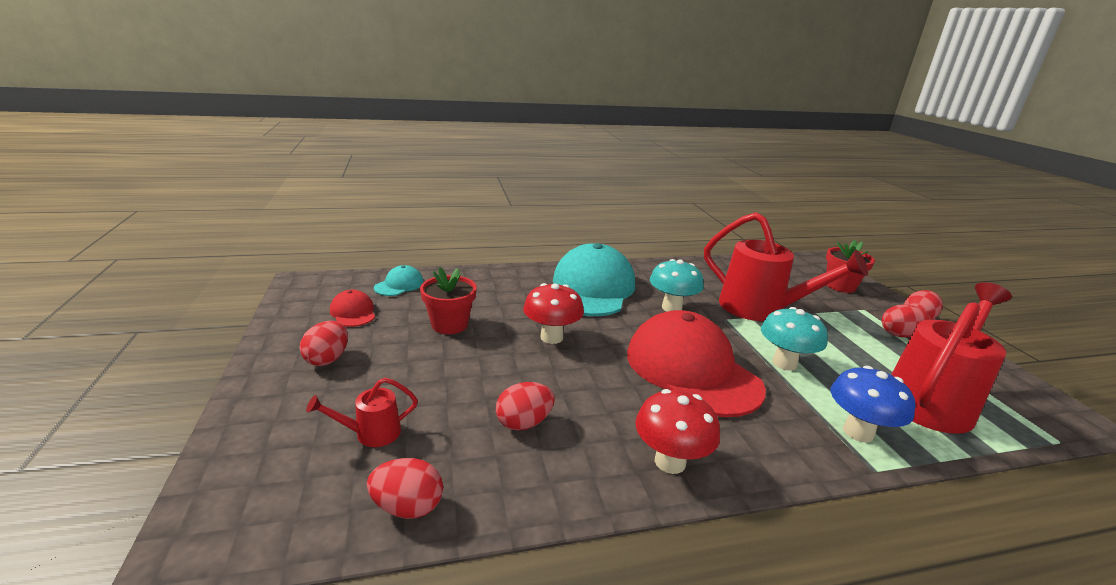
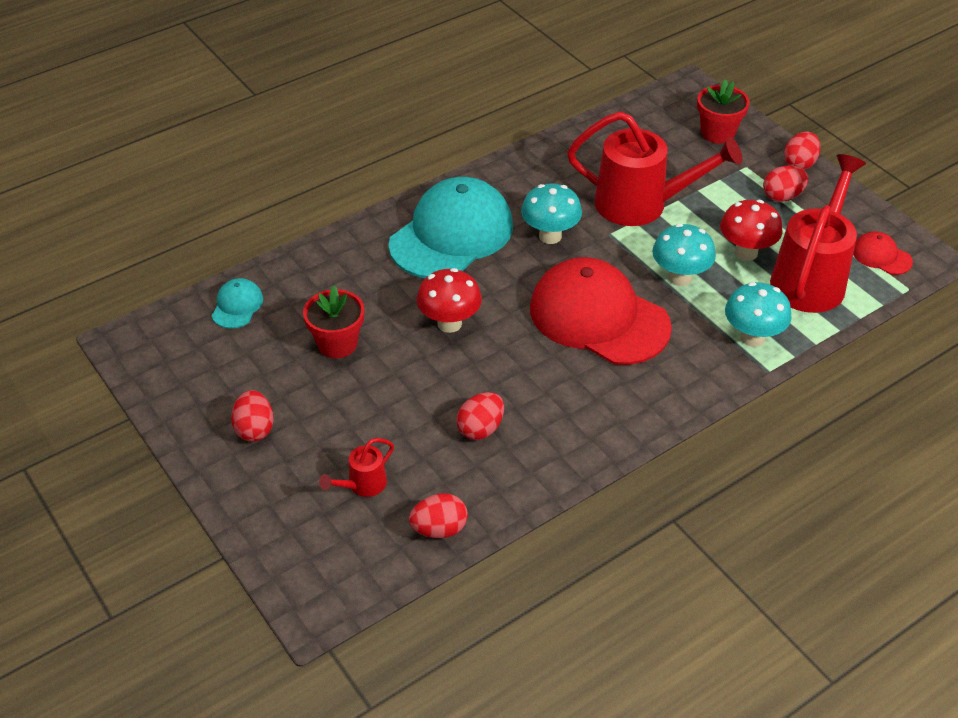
camera: 20 degrees left, 20 degrees up
red cap [330,290,375,327] -> red cap moved to [853,231,913,275]
turquoise cap [553,243,635,316] -> turquoise cap turned 45 degrees clockwise [389,177,513,278]
red mushroom [635,389,720,474] -> red mushroom moved to [720,200,783,261]
blue mushroom [831,366,915,442] -> turquoise mushroom [725,282,792,347]

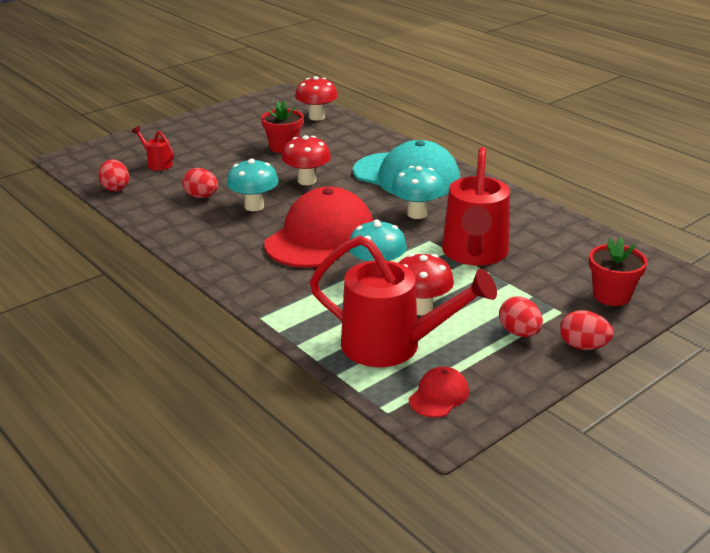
camera: 85 degrees right, 15 degrees down
turquoise cap [212,278,263,328] -> red mushroom [295,76,338,121]
red egg [231,390,274,442] -> none
turquoise mushroom [725,282,792,347] -> turquoise mushroom moved to [227,158,279,211]

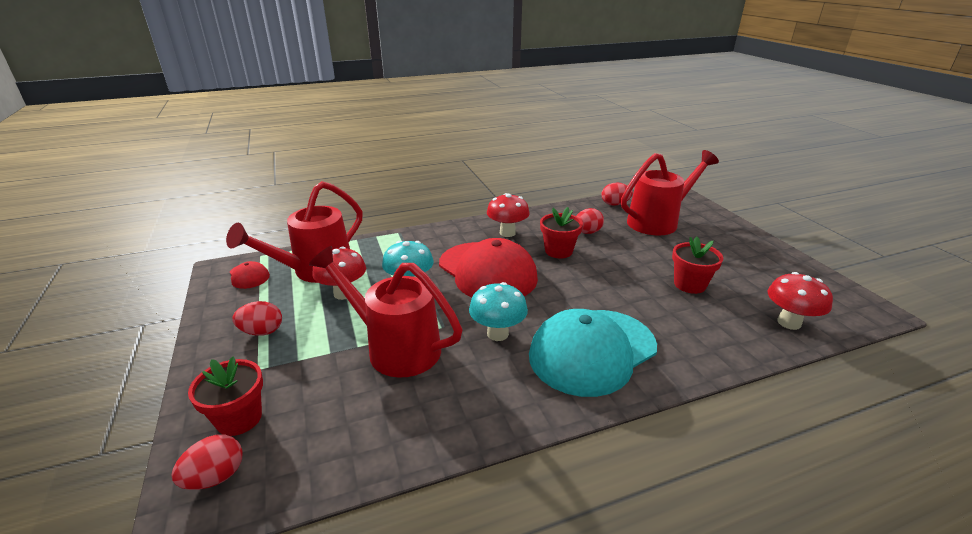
camera: 110 degrees right, 0 degrees up
red watering can [132,126,174,171] -> red watering can [621,150,719,235], size x2.26
turquoise mushroom [227,158,279,211] -> red flower pot [540,207,583,259]
red mushroom [282,135,331,185] -> red mushroom moved to [487,193,530,237]
red egg [560,310,614,350] -> red egg moved to [172,435,243,490]

